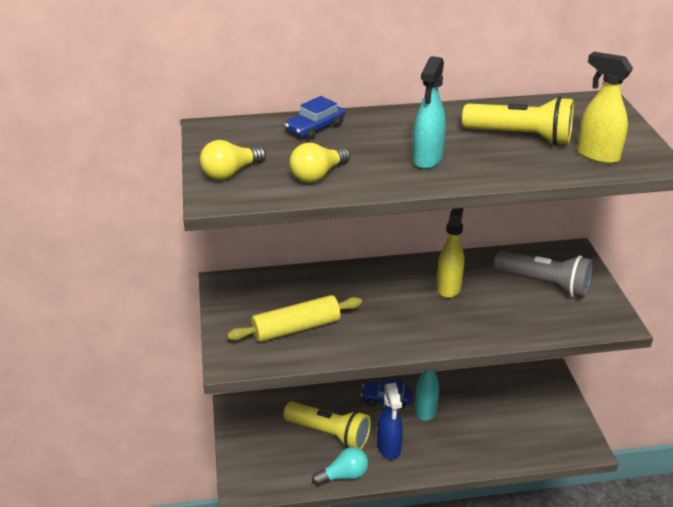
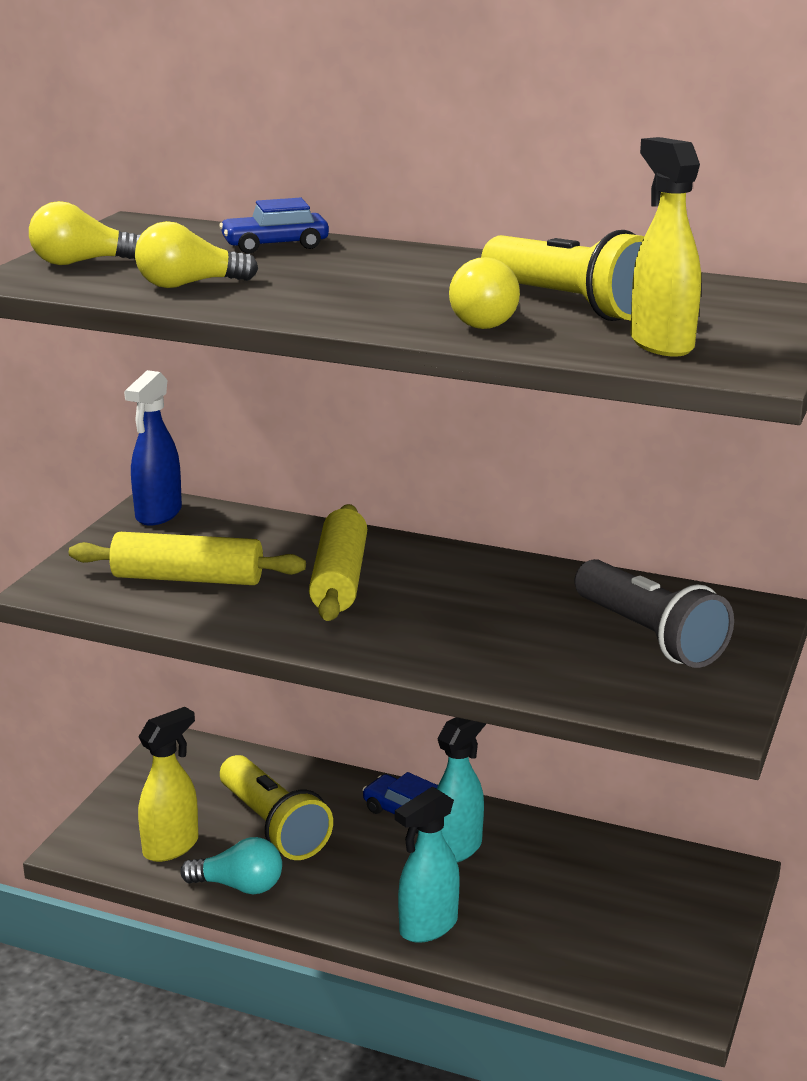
camera: 30 degrees right, 10 degrees down
blue spray bottle [377,383,403,460] -> blue spray bottle moved to [124,370,182,526]
turquoise spray bottle [412,56,446,169] -> turquoise spray bottle moved to [395,786,460,943]
yellow spray bottle [437,208,464,298] -> yellow spray bottle moved to [138,707,198,862]
none -> yellow rolling pin [309,504,367,621]
none -> yellow light bulb [449,257,520,329]

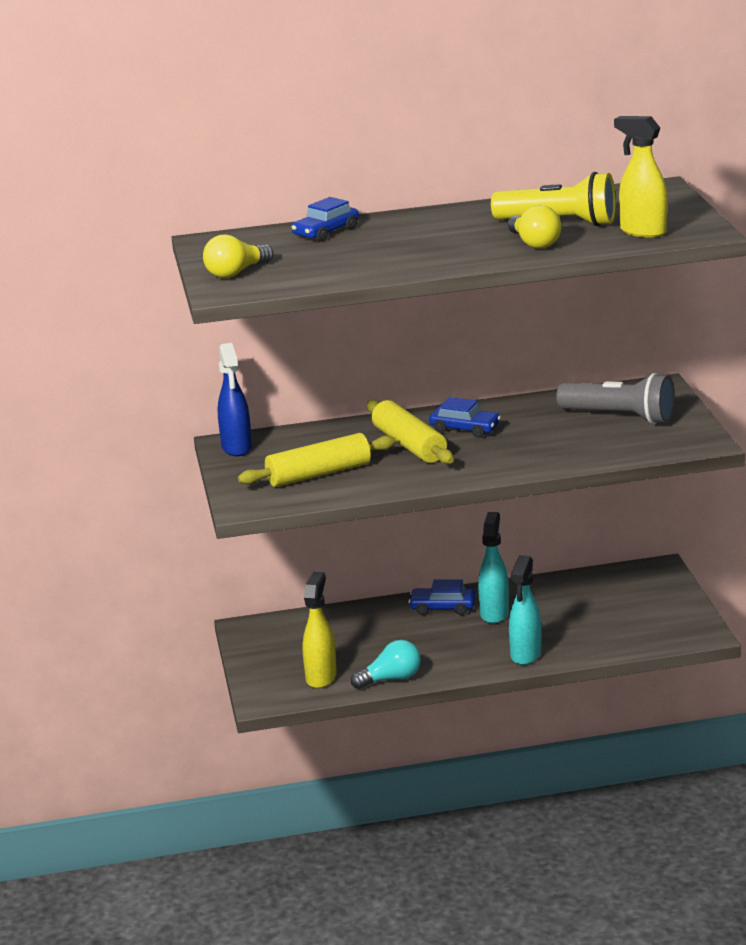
camera: 30 degrees left, 0 degrees up
yellow light bulb [135,221,258,288] -> none
yellow flashlight [220,755,333,860] -> none
none -> blue car [429,397,501,438]

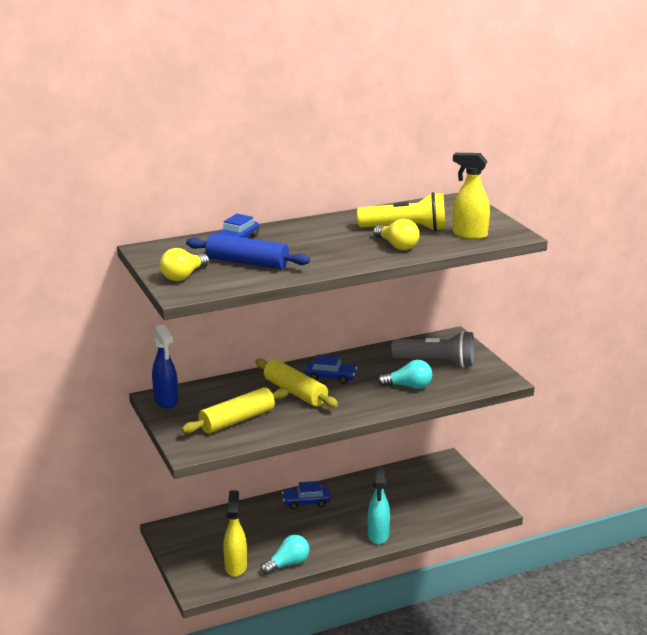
camera: 15 degrees left, 0 degrees up
turquoise spray bottle [478,512,509,624] -> none
none -> blue rolling pin [186,233,310,269]
none -> turquoise light bulb [377,360,432,389]

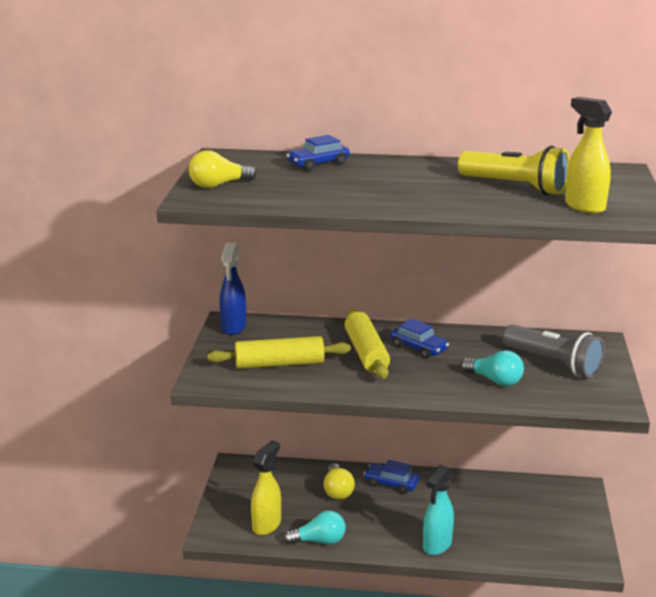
camera: 30 degrees right, 0 degrees up
blue rolling pin [186,233,310,269] -> none
yellow light bulb [373,219,419,250] -> yellow light bulb moved to [324,463,355,500]

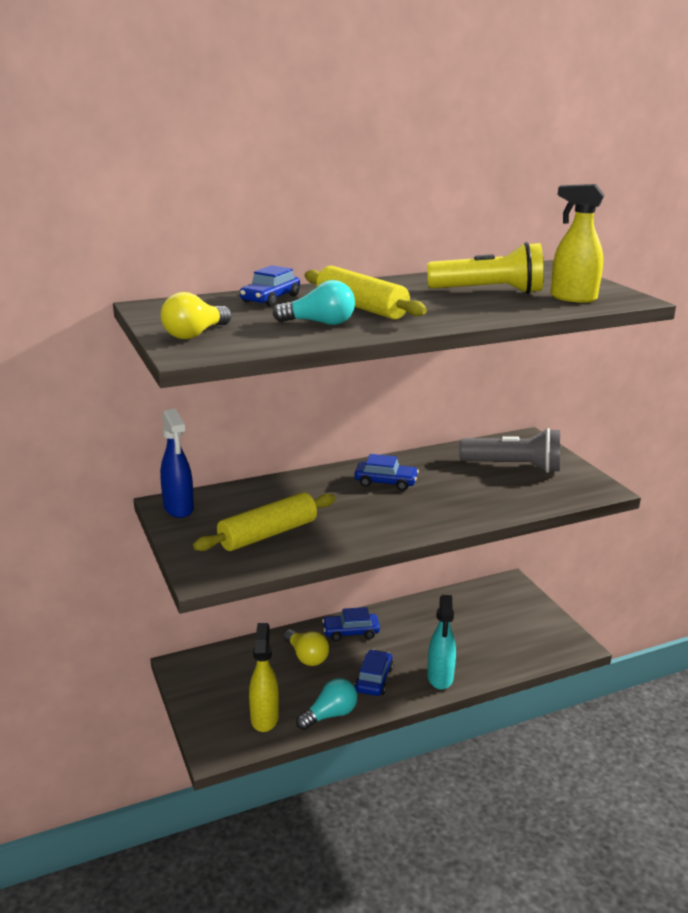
camera: 30 degrees left, 0 degrees up
yellow rolling pin [345,308,390,379] -> yellow rolling pin moved to [305,266,427,320]
turquoise light bulb [460,350,524,386] -> turquoise light bulb moved to [273,280,355,325]
none -> blue car [355,649,393,696]

